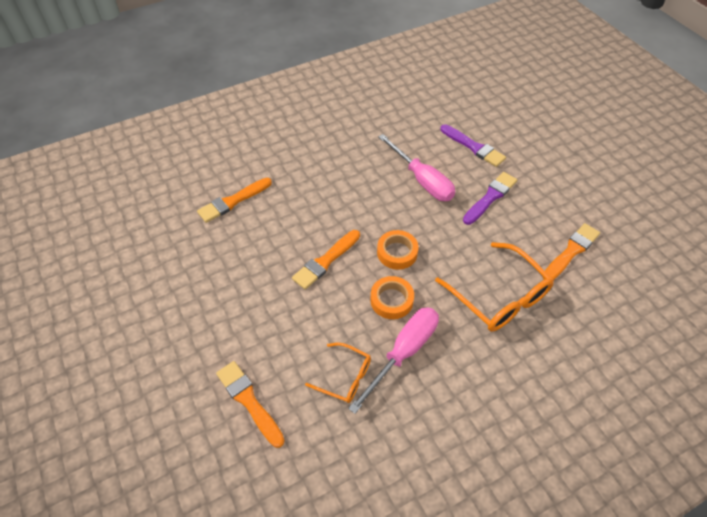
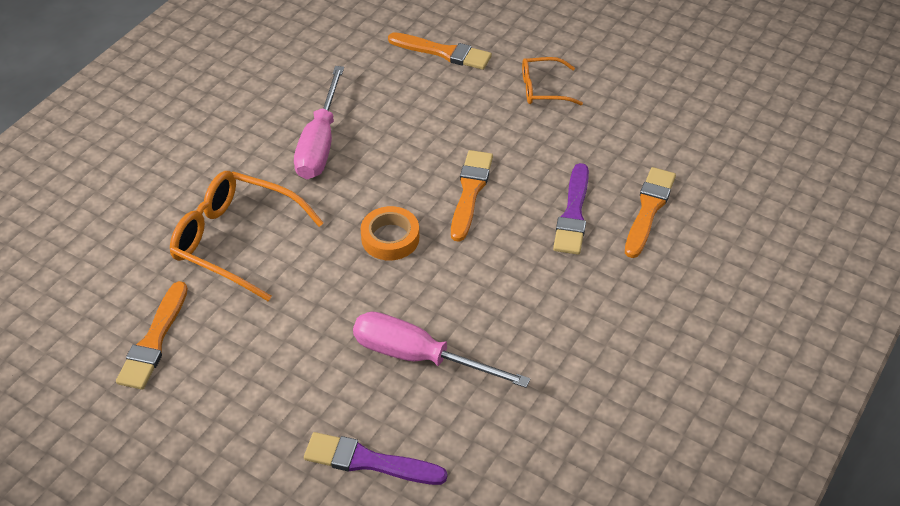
camera: 150 degrees right, 5 degrees down
orange glasses [305,342,371,403] -> orange glasses moved to [522,57,583,105]
orange tape [370,276,414,319] -> none
purple brush [463,172,517,225] -> purple brush moved to [553,163,589,255]

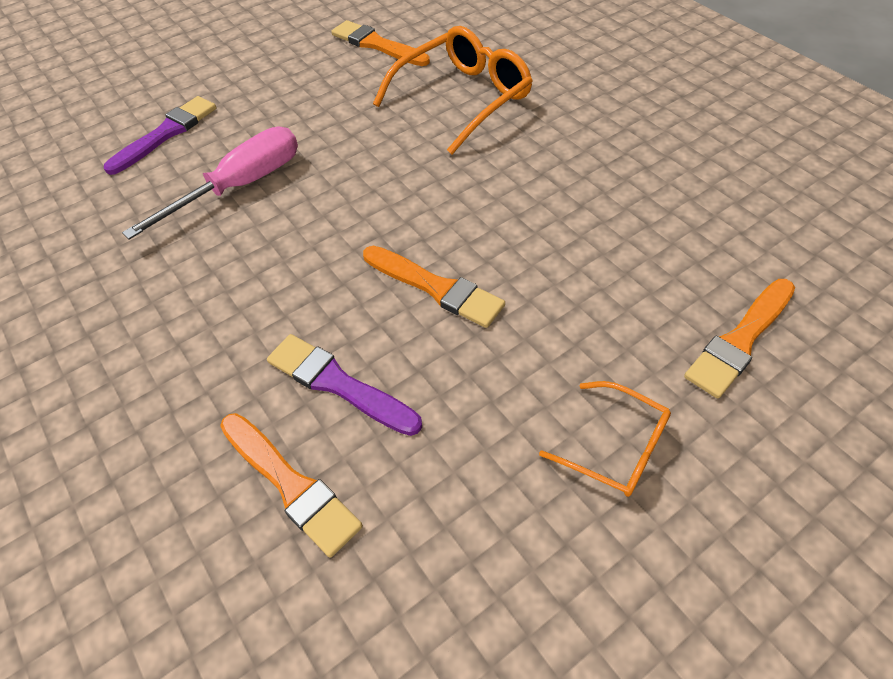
camera: 115 degrees right, 5 degrees up
pink screwdriver [294,66,344,179] -> none
orange tape [361,206,419,261] -> none
orange glasses [522,57,583,105] -> orange glasses turned 105 degrees clockwise [539,381,671,497]

